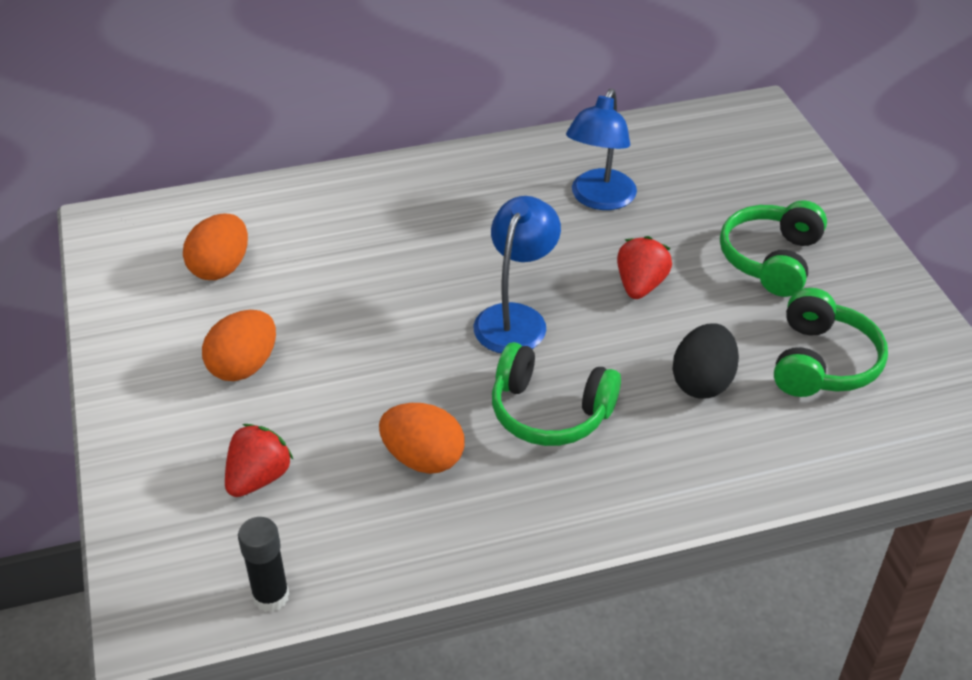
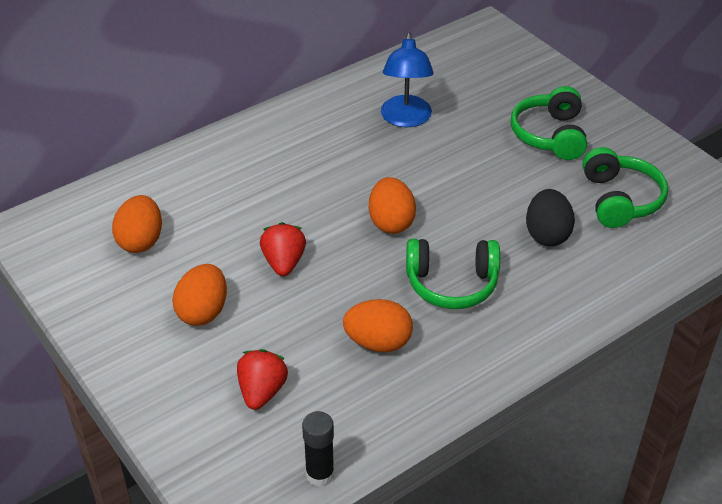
camera: 20 degrees left, 0 degrees up
blue lamp [474,196,561,353] -> orange egg [369,177,416,234]
red strawberry [617,236,672,299] -> red strawberry moved to [260,222,306,276]

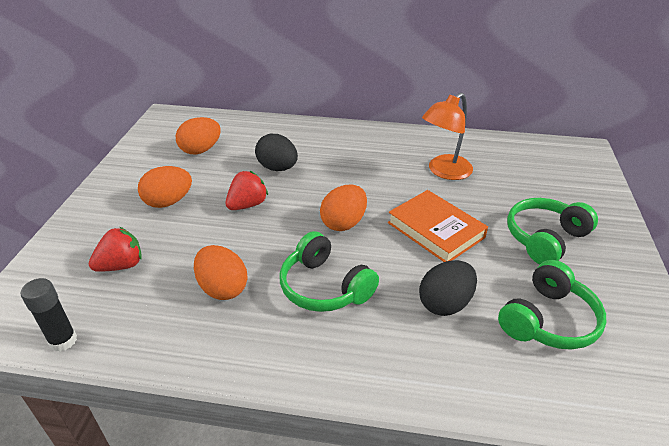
camera: 45 degrees right, 5 degrees down
blue lamp [381,32,434,127] -> orange lamp [422,93,473,180]
none -> black egg [255,134,298,171]
none -> orange book [388,190,488,262]

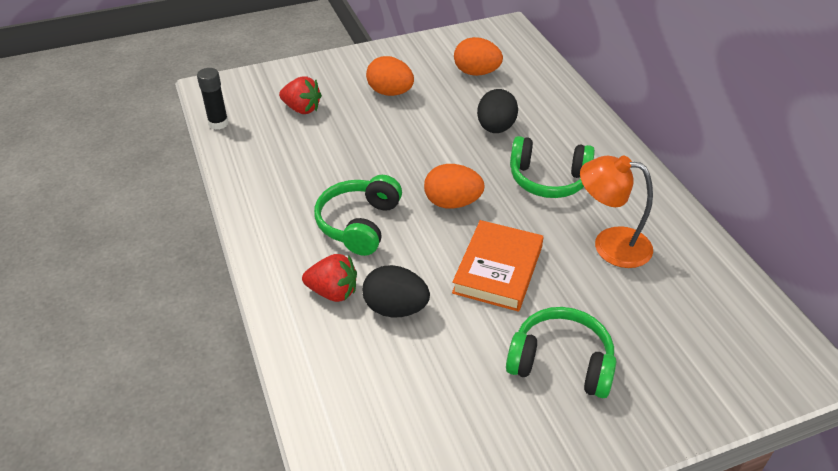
camera: 60 degrees right, 5 degrees up
orange egg [194,245,248,300] -> none
red strawberry [226,171,268,210] -> red strawberry moved to [302,254,357,302]
green headphones [498,260,606,350] -> green headphones moved to [510,136,595,198]

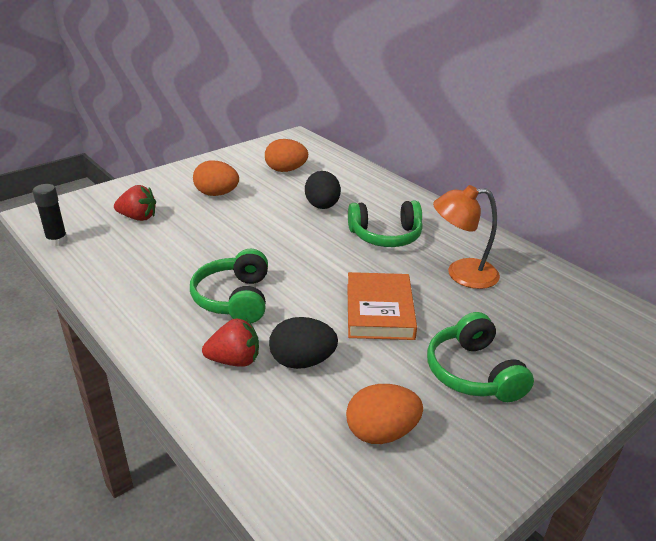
camera: 20 degrees left, 10 degrees down
orange egg [424,164,485,209] -> orange egg moved to [346,384,423,444]
green headphones [506,307,616,398] -> green headphones turned 105 degrees counterclockwise [427,312,534,402]

